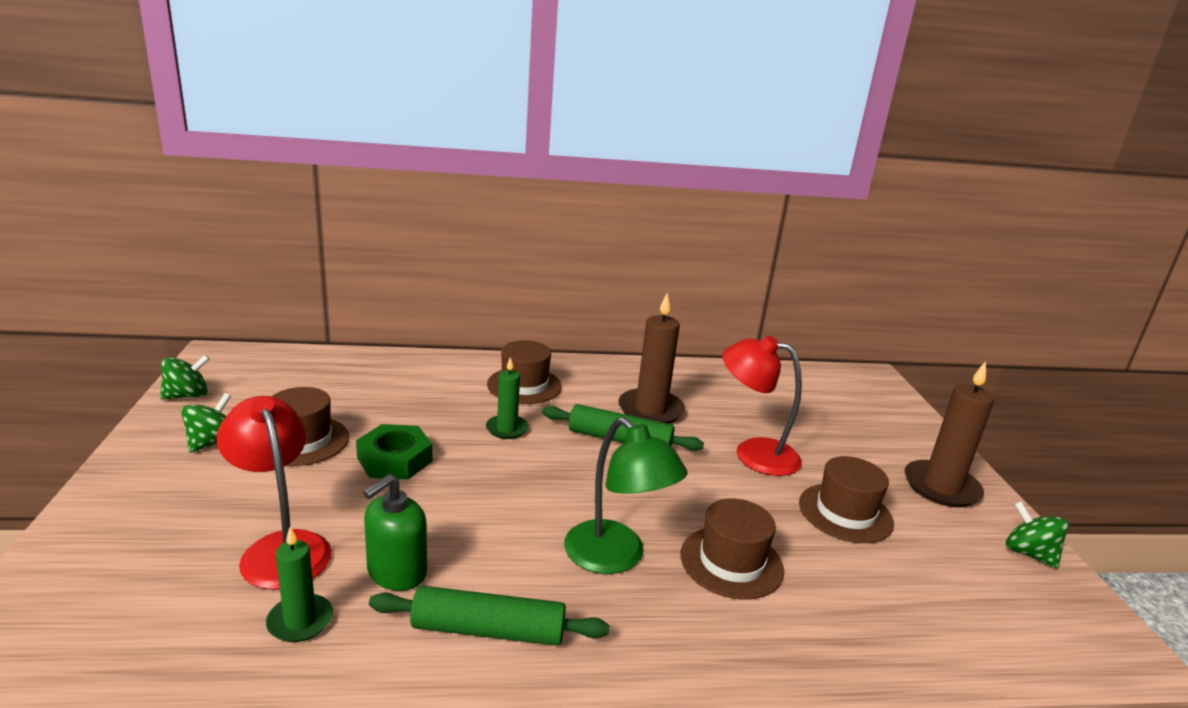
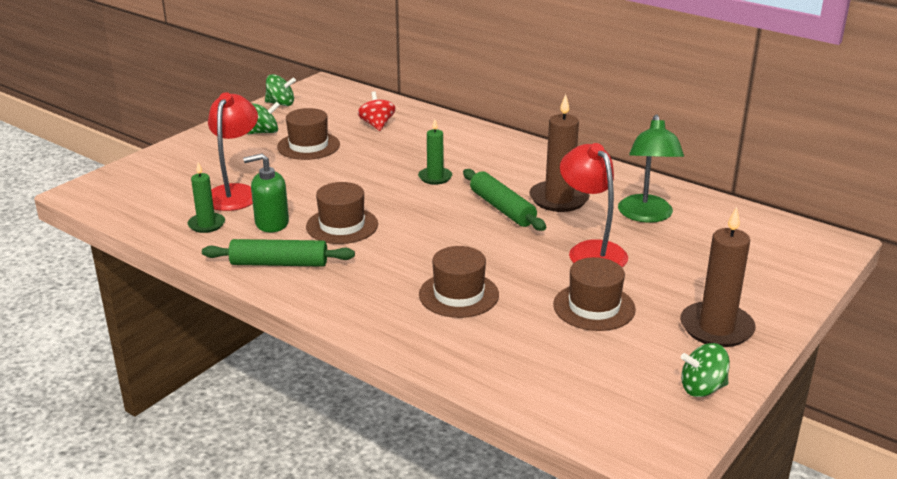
camera: 45 degrees right, 5 degrees up
green nut [356,424,432,479] -> none
green rolling pin [369,586,609,646] -> green rolling pin turned 45 degrees counterclockwise [202,239,355,267]
brown hat [487,340,562,404] -> brown hat moved to [306,182,378,244]
green lamp [564,417,687,574] -> green lamp moved to [618,114,684,223]
green spinning top [1006,501,1069,569] -> green spinning top turned 105 degrees counterclockwise [681,343,730,397]
none -> red spinning top [358,92,395,131]

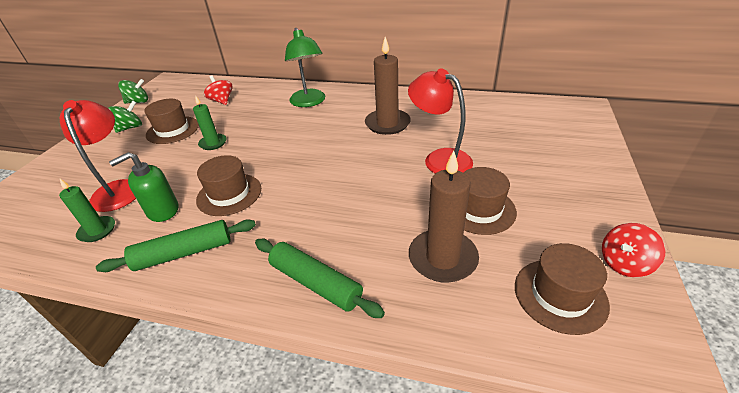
camera: 20 degrees left, 10 degrees up
green candle [418,119,452,185] -> green candle moved to [193,95,227,150]
brown hat [419,246,499,318] -> brown hat moved to [515,243,610,335]
green rolling pin [463,169,546,231] -> green rolling pin moved to [255,239,385,318]
green lamp [618,114,684,223] -> green lamp moved to [285,28,325,107]
brown candle [680,207,755,347] -> brown candle moved to [409,150,479,283]
green spinning top [681,343,730,397] -> red spinning top [602,223,666,277]

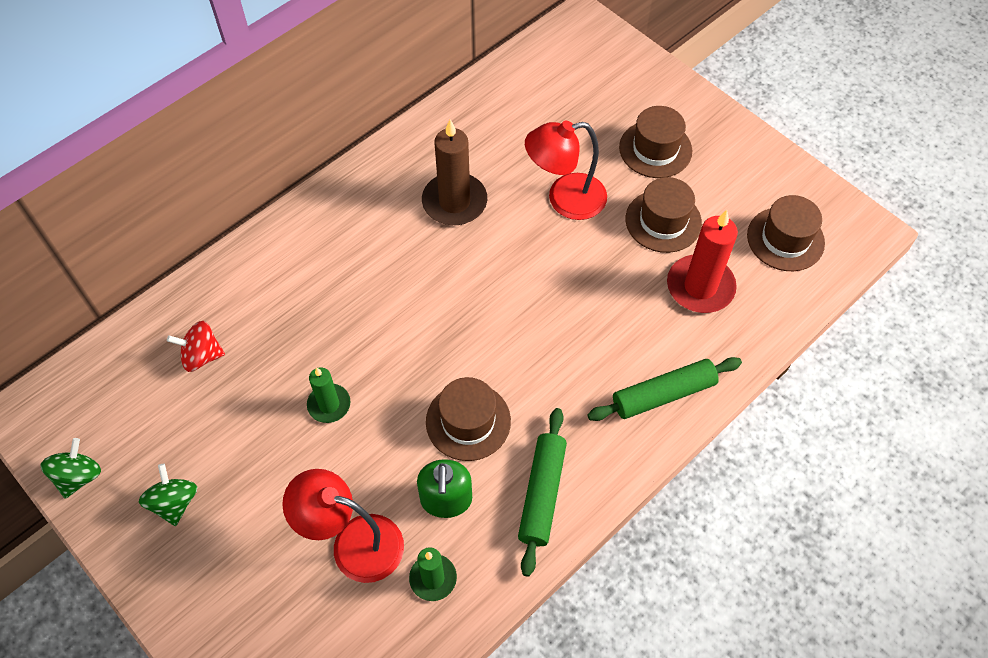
camera: 60 degrees left, 20 degrees up
brown hat [144,99,199,144] -> brown hat moved to [619,106,692,178]
green lamp [285,28,325,107] -> none
brown candle [409,150,479,283] -> red candle [667,210,738,313]
red spinning top [602,223,666,277] -> none

